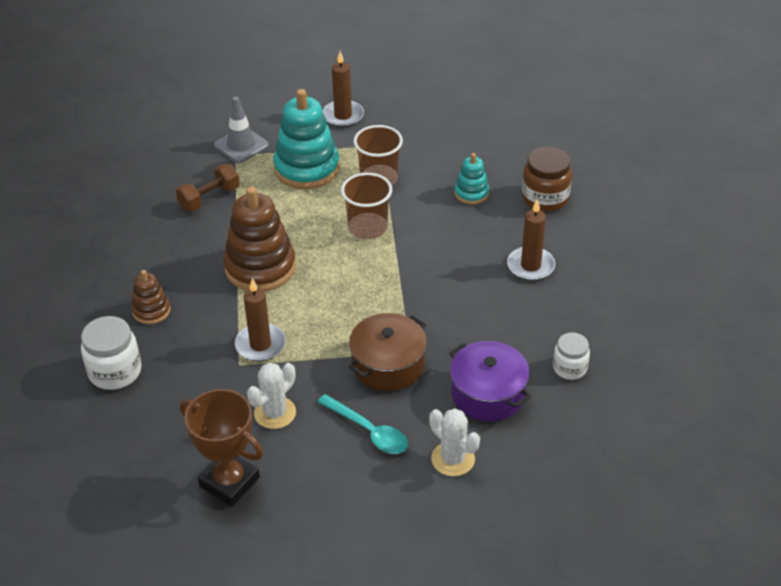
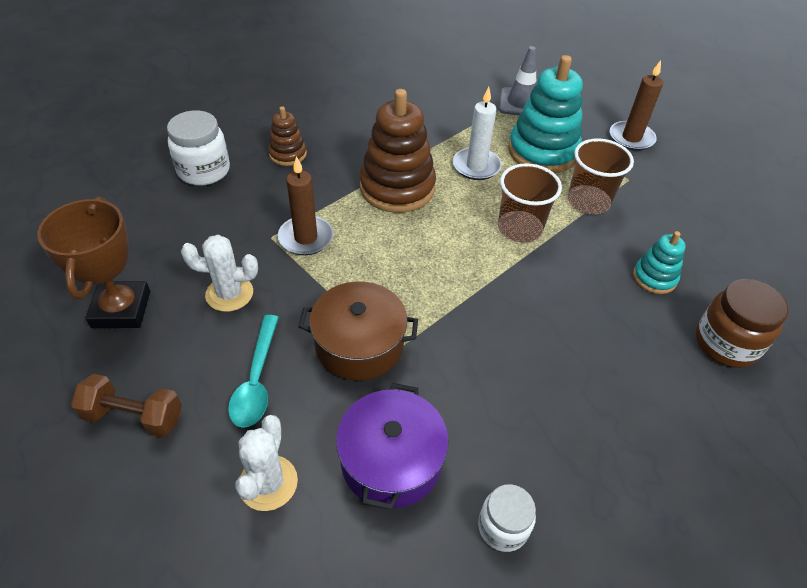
camera: 50 degrees right, 5 degrees up
brown dumbbell [176,164,240,211] -> brown dumbbell moved to [71,374,182,437]
brown candle [507,200,555,281] -> none
none -> white candle [453,87,502,180]

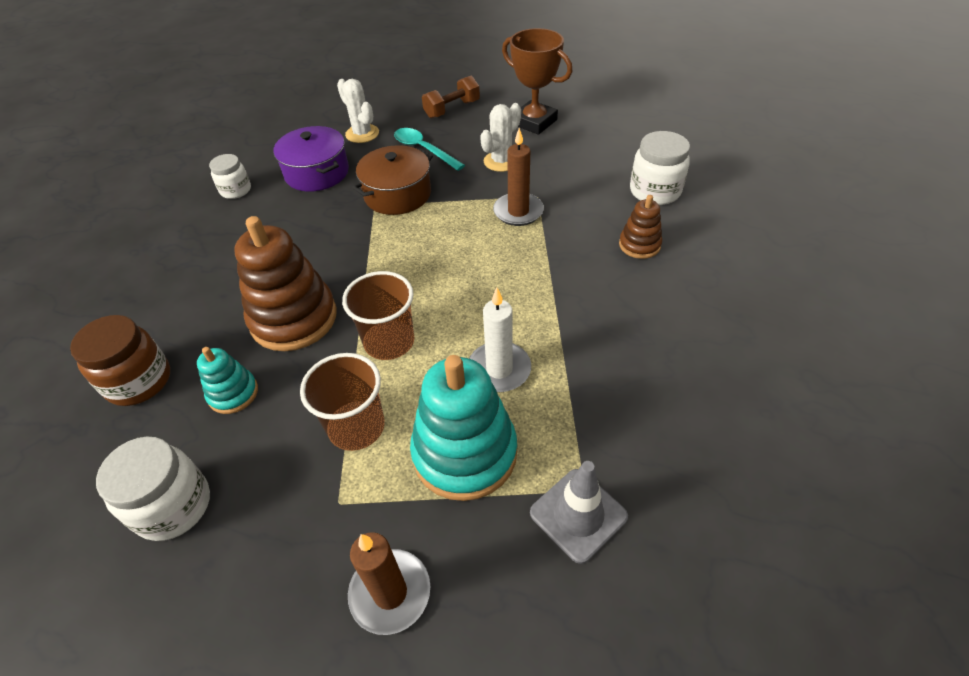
camera: 135 degrees right, 0 degrees up
brown stacking toy [360,89,436,213] -> brown stacking toy moved to [234,216,337,351]
none -> white jar [96,437,210,541]

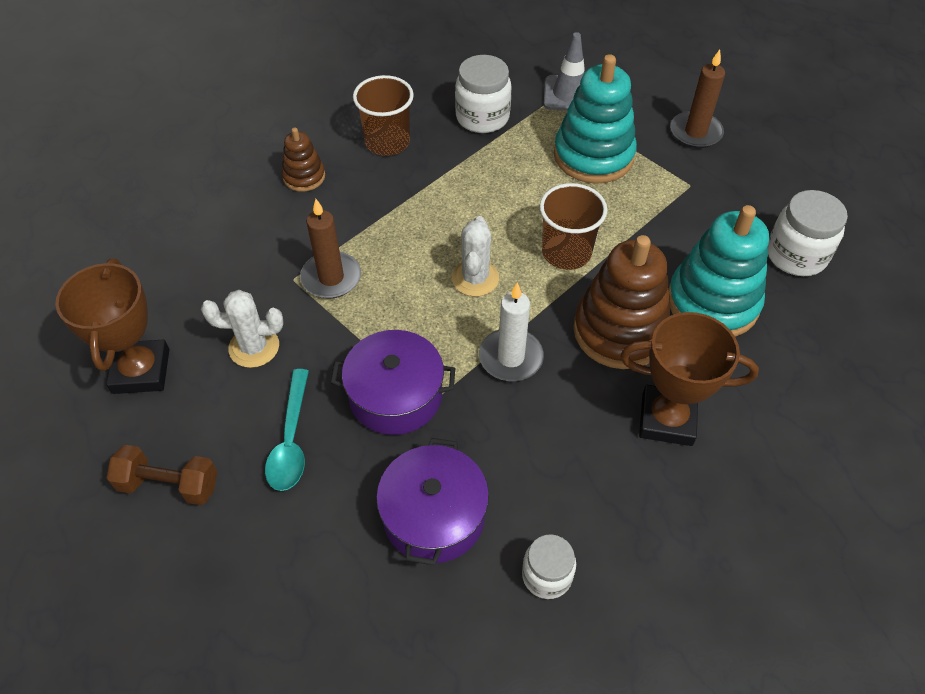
camera: 135 degrees left, 5 degrees up
brown jar [70,315,170,406] -> none
turquoise stacking toy [197,347,258,414] -> turquoise stacking toy [668,205,769,337], size x1.93
brown cup [300,353,385,451] -> brown cup moved to [353,75,414,156]
white cactus [337,79,379,143] -> white cactus moved to [452,216,499,296]
brown pot [352,145,433,215] -> purple pot [331,330,455,435]
white candle [469,288,531,392] -> white candle moved to [479,283,544,381]
white jar [630,131,690,205] -> white jar moved to [455,55,512,133]
none -> brown trophy [620,312,759,446]

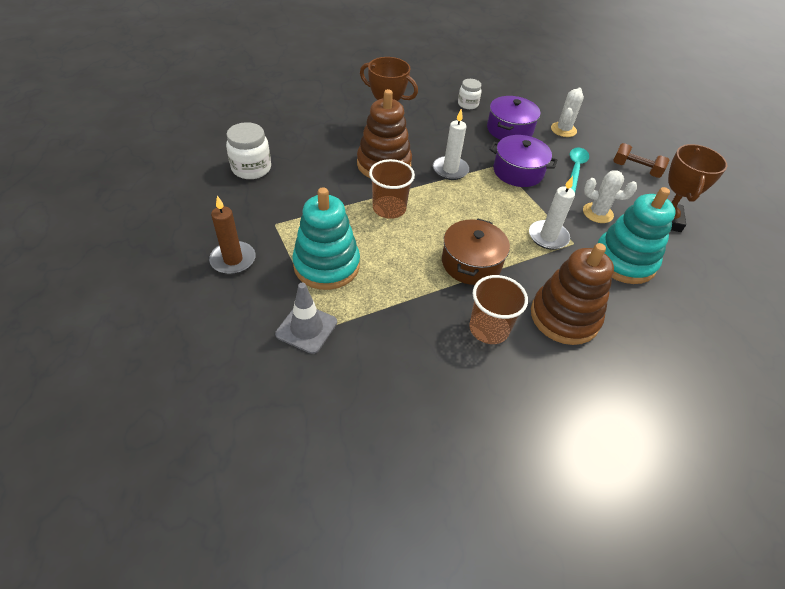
camera: 165 degrees left, 5 degrees down
brown stacking toy [282,128,325,192] -> brown stacking toy [531,243,614,345], size x1.93
brown candle [300,199,361,298] -> white candle [529,176,575,250]
white cactus [452,216,499,296] -> white cactus moved to [551,87,584,137]
white jar [455,55,512,133] -> none
turquoise stacking toy [668,205,769,337] -> turquoise stacking toy moved to [598,187,676,284]
none -> brown pot [442,219,510,285]

